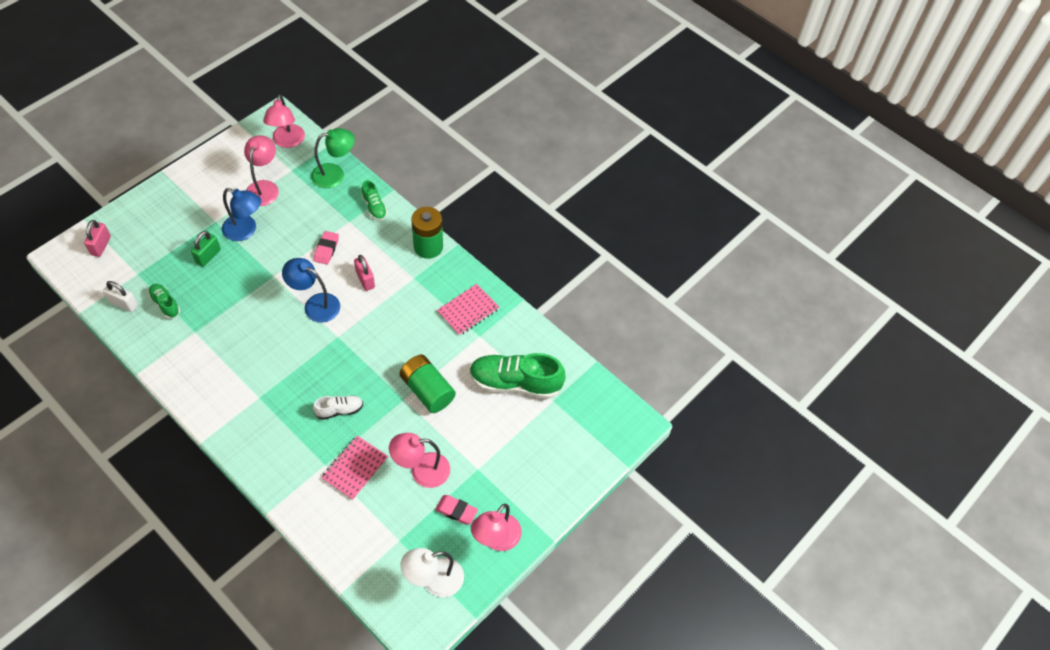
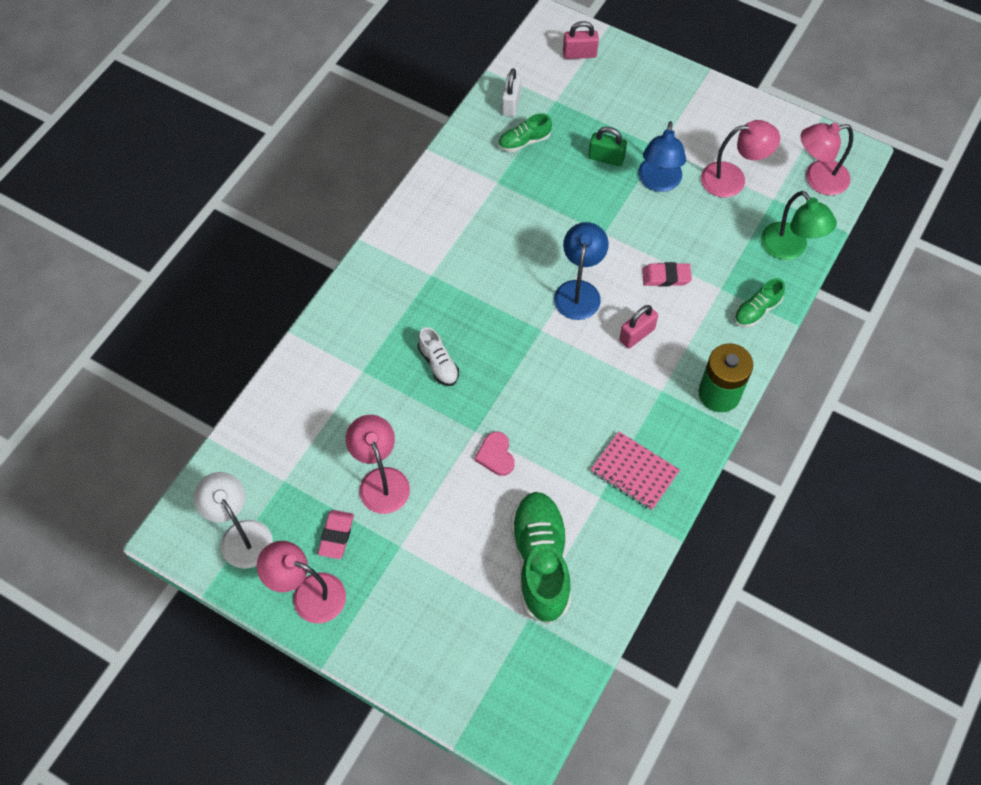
camera: 80 degrees right, 5 degrees up
green shoe [148,284,180,319] -> green shoe turned 150 degrees counterclockwise [498,113,552,152]
pink notebook [321,436,388,500] -> none
green battery [400,355,456,413] -> pink heart [475,431,515,476]

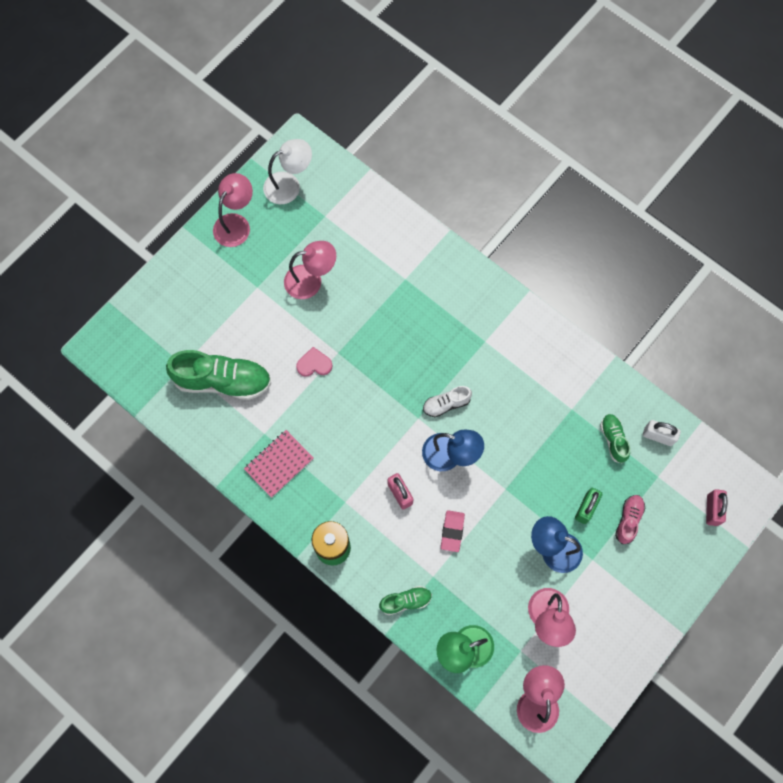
camera: 100 degrees right, 10 degrees up
pink eraser [318,510,354,559] -> none
white shoe [418,327,459,386] -> white shoe moved to [423,386,472,417]
green shoe [734,278,785,327] -> green shoe turned 105 degrees clockwise [379,586,432,615]
none -> pink shoe [615,495,645,544]

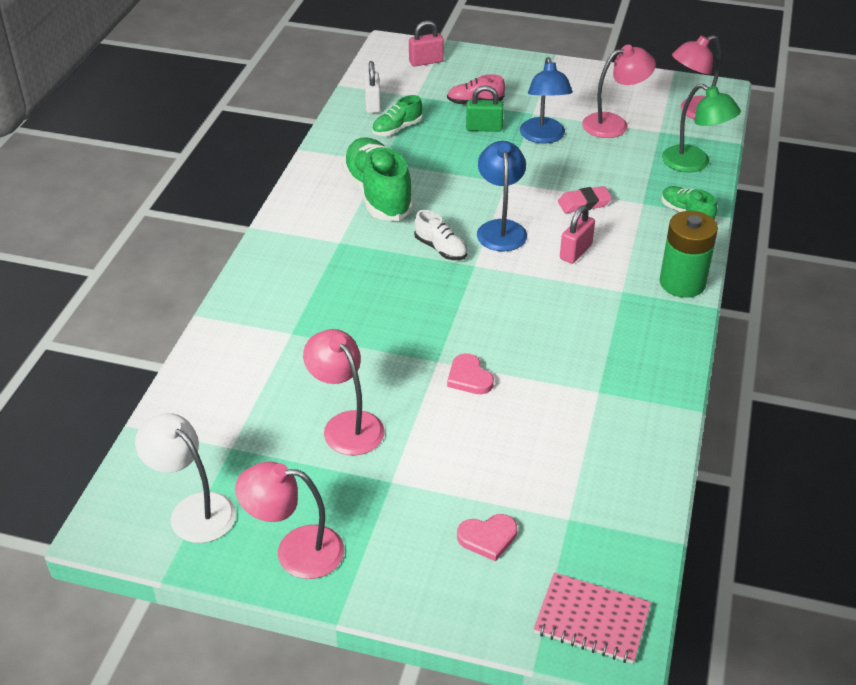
camera: 115 degrees left, 30 degrees down
green shoe [166,350,271,400] -> green shoe moved to [342,137,414,221]
pink notebook [244,430,313,498] -> pink notebook moved to [534,572,651,664]
none -> pink heart [457,514,517,562]

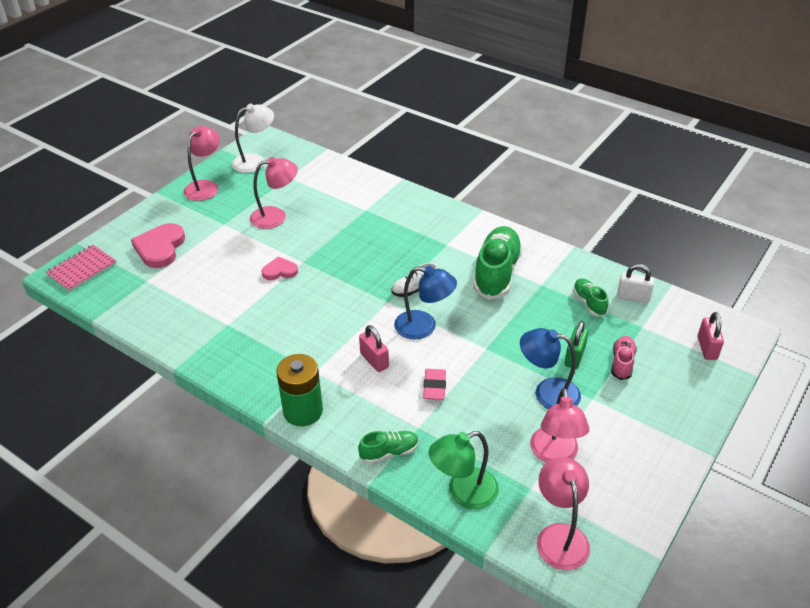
camera: 110 degrees right, 0 degrees up
green shoe [342,137,414,221] -> green shoe turned 75 degrees counterclockwise [473,226,523,300]
pink heart [457,514,517,562] -> pink heart [131,223,185,268], size x1.73

